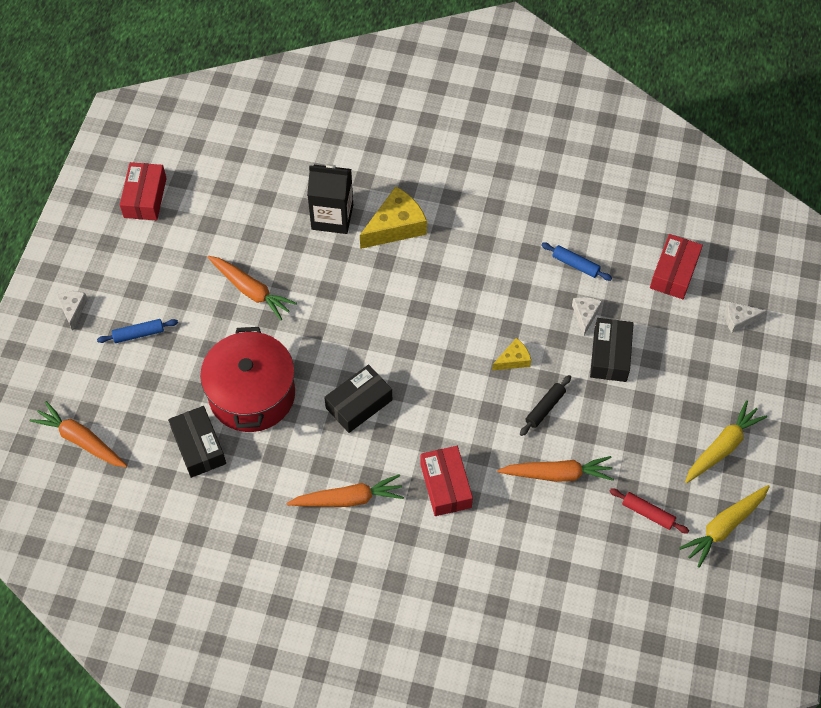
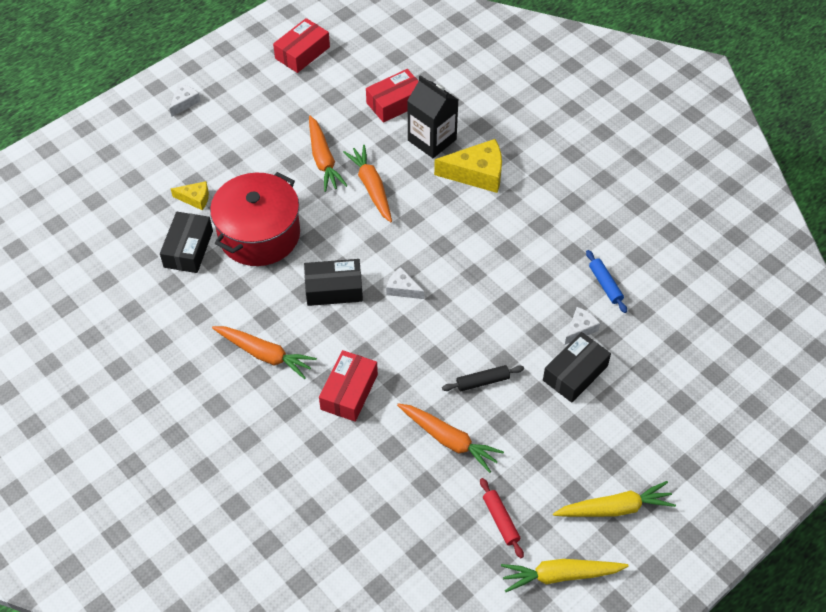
camera: 35 degrees right, 5 degrees down
orange carrot [30,401,127,467] -> orange carrot moved to [343,145,392,223]
blue rolling pin [97,319,178,343] -> none
yellow cheese [492,338,531,370] -> yellow cheese moved to [171,181,209,210]
red box [650,234,703,299] -> red box moved to [366,69,419,123]
white cheese [725,301,766,333] -> white cheese moved to [386,267,424,299]

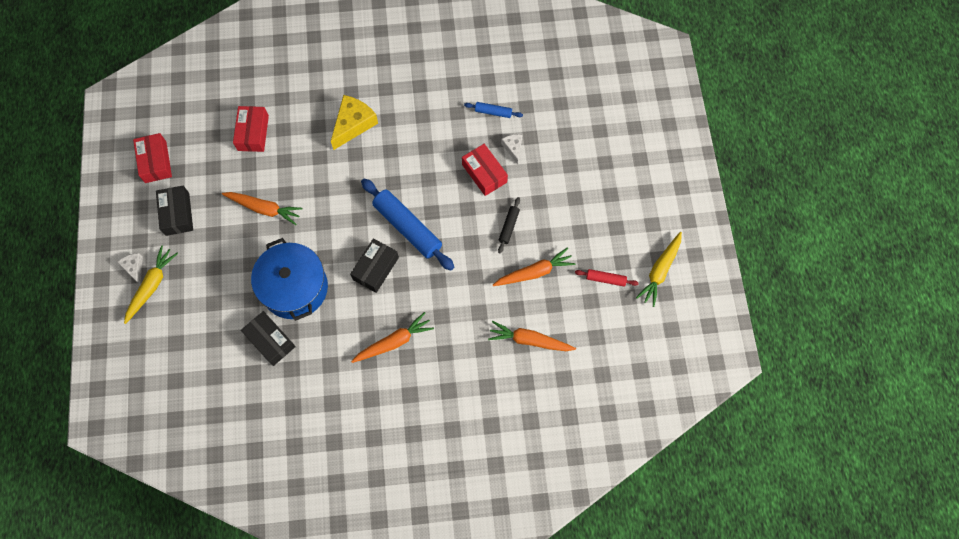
camera: 55 degrees left, 15 degrees up
yellow cheese [171,181,209,210] -> none
red pot [210,172,300,266] -> blue pot [251,238,328,321]
red box [319,350,378,422] -> red box moved to [462,144,508,196]
orange carrot [343,145,392,223] -> orange carrot moved to [488,321,576,351]
white cheese [386,267,424,299] -> blue rolling pin [361,179,454,270]
black carton [407,75,458,158] -> none
black box [543,332,611,403] -> black box moved to [156,186,193,236]
yellow carrot [553,481,676,517] -> yellow carrot moved to [124,245,178,324]

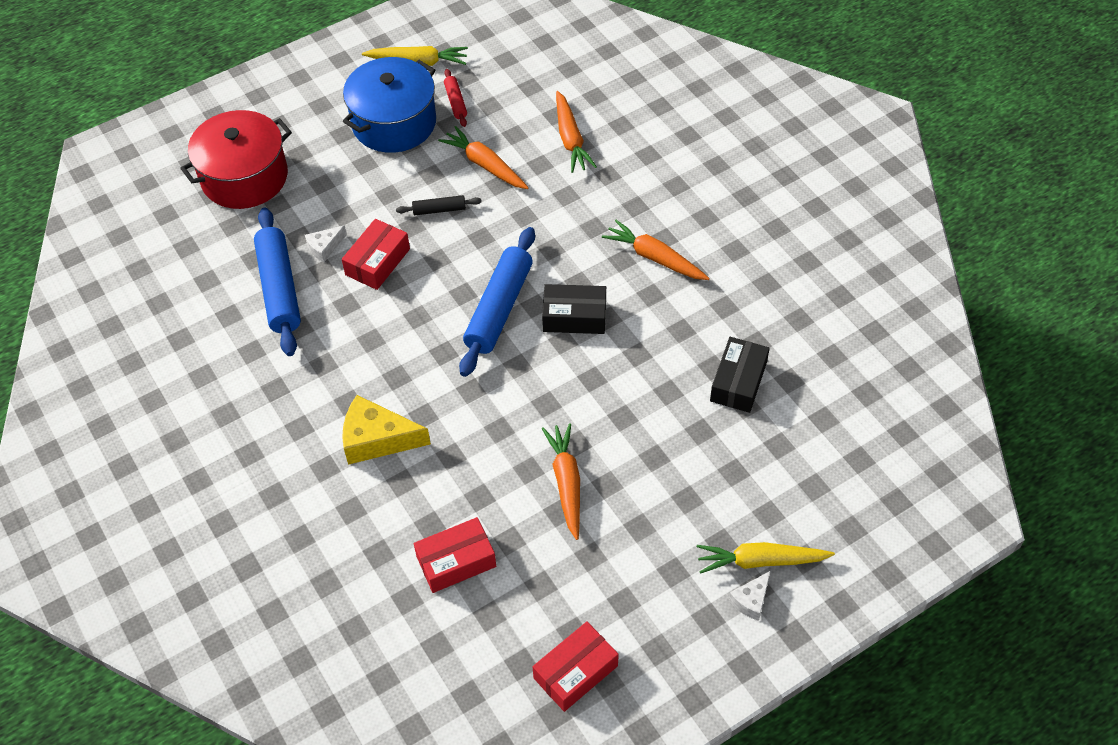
camera: 115 degrees left, 15 degrees down
black box [156,186,193,236] -> none
blue pot [251,238,328,321] -> blue pot moved to [343,57,436,153]
blue rolling pin [464,102,523,118] -> blue rolling pin [254,208,301,356], size x2.11
none -> red pot [180,110,292,209]

